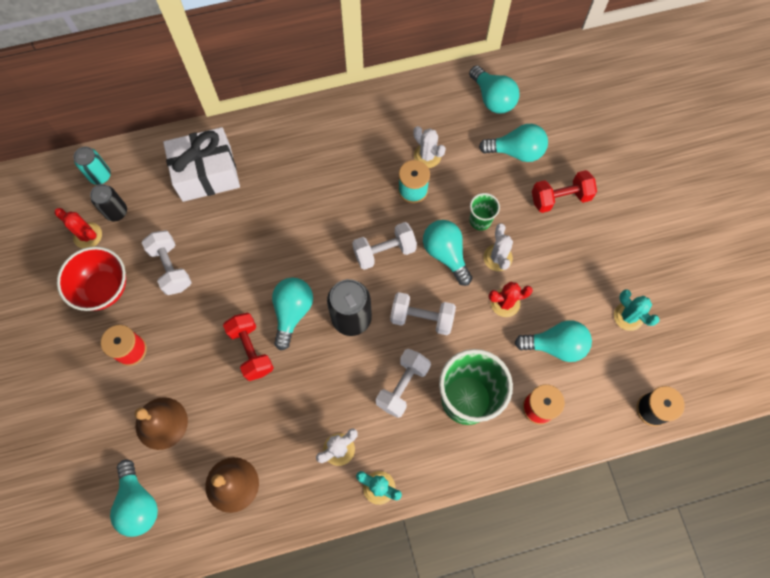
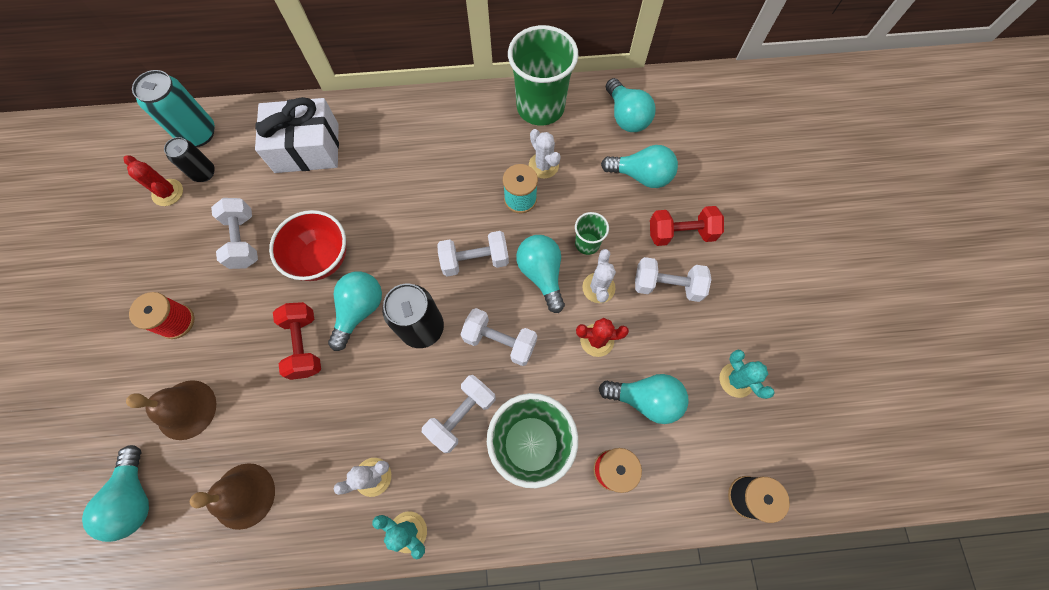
camera: 10 degrees right, 0 degrees up
red bowl [57,246,126,311] -> red bowl moved to [269,210,346,281]
turquoise can [73,147,111,185] -> turquoise can [132,70,215,147], size x1.60
none -> green cup [508,25,578,126]
none -> white dumbbell [635,257,712,302]

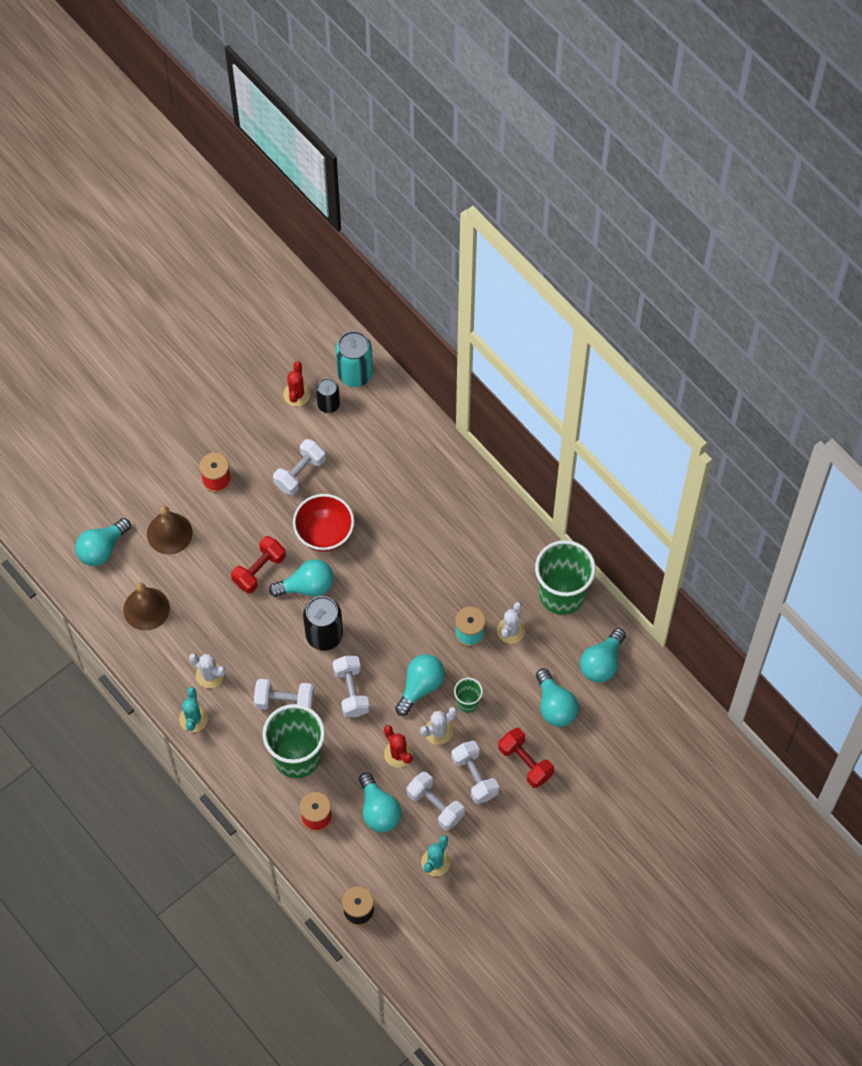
camera: 55 degrees right, 5 degrees down
white gift [255,97,339,173] -> none
white dumbbell [437,231,509,276] -> white dumbbell moved to [407,772,465,830]

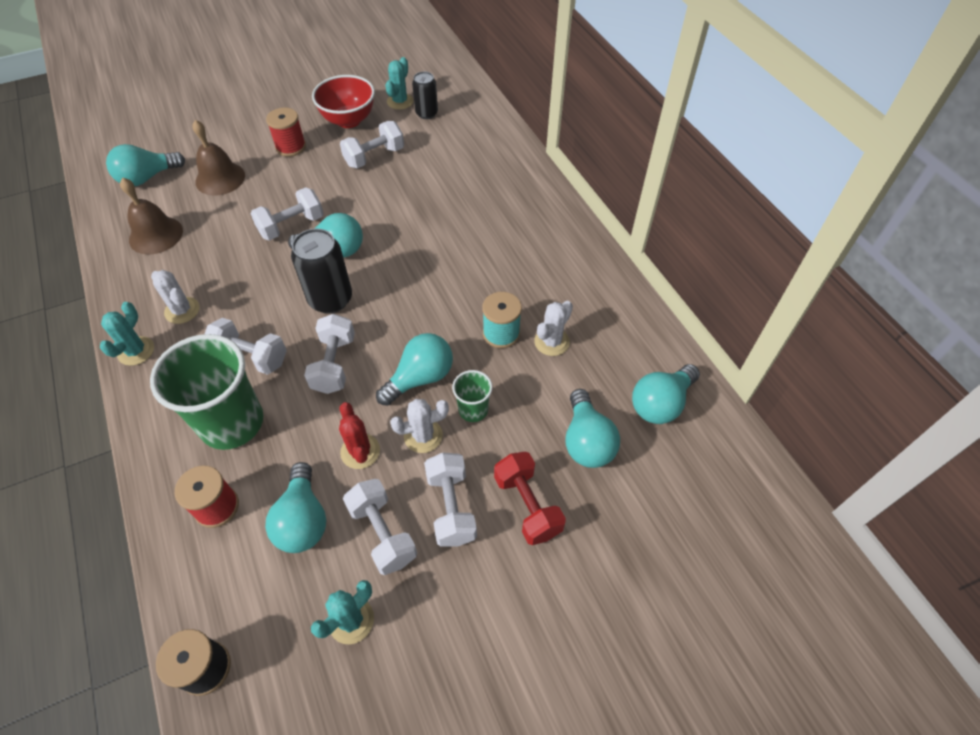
camera: 15 degrees right, 10 degrees down
red dumbbell [231,536,286,594] -> white dumbbell [251,187,324,241]
red cactus [283,361,310,406] -> turquoise cactus [385,57,413,110]
red bowl [293,494,354,552] -> red bowl moved to [312,75,375,128]
turquoise can [336,331,373,387] -> none
green cup [535,540,596,615] -> none

